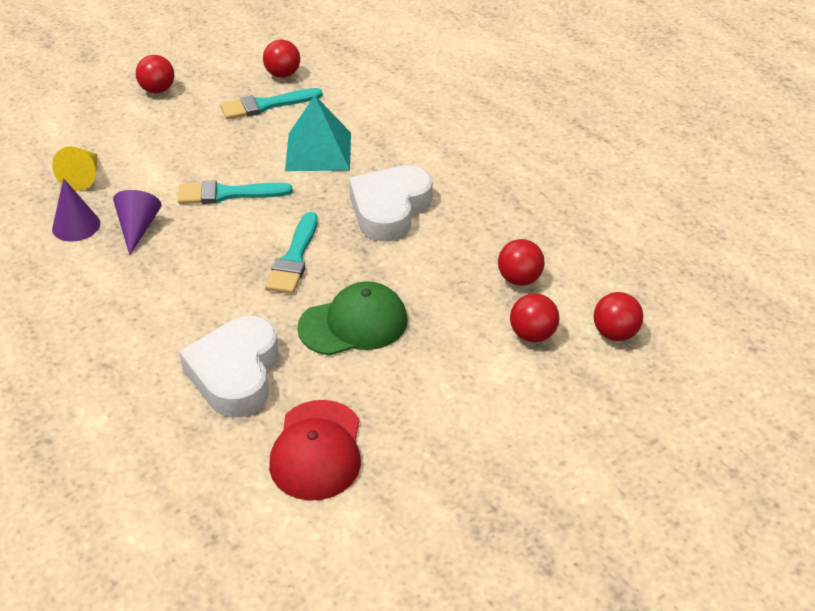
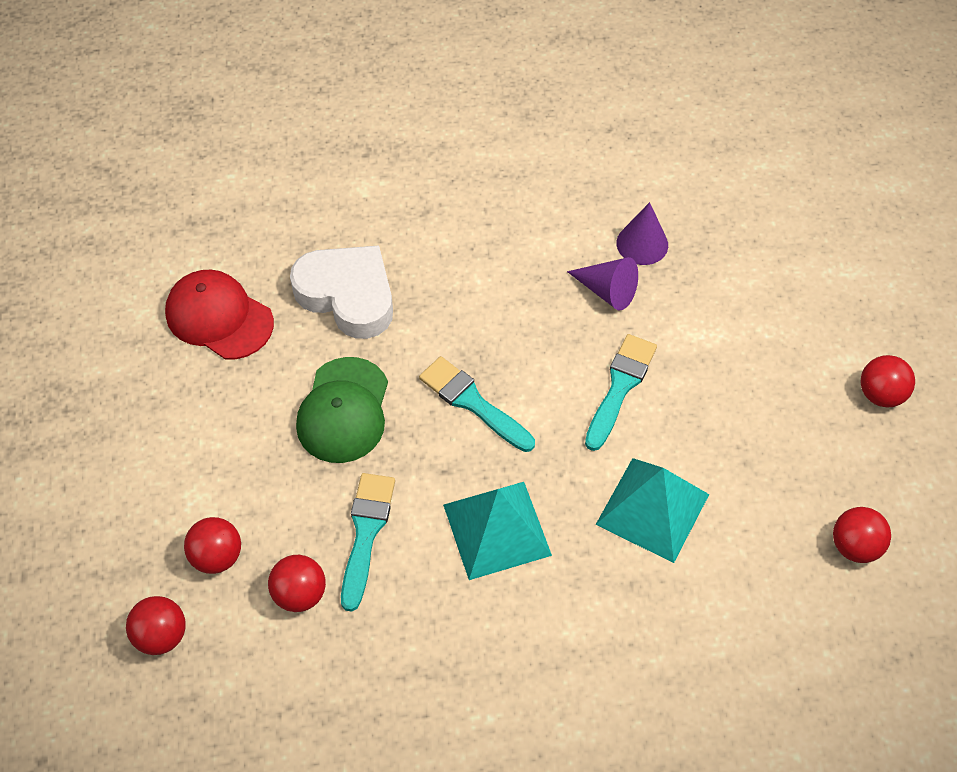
camera: 120 degrees right, 15 degrees up
yellow cone [52,146,98,191] -> none
turquoise brush [220,88,323,120] -> turquoise brush moved to [341,473,395,612]
white heart [349,165,433,242] -> turquoise pyramid [443,482,552,580]

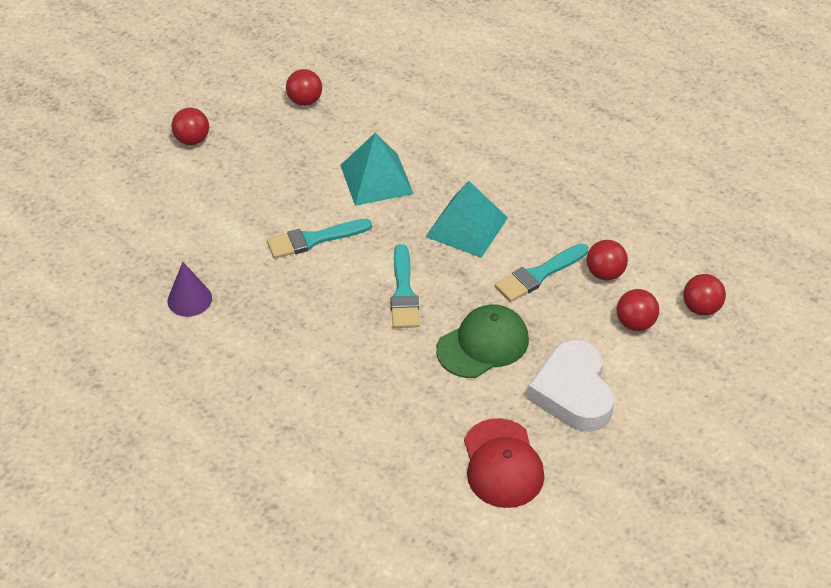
camera: 135 degrees left, 10 degrees down
white heart [290,245,393,339] -> white heart moved to [527,340,614,432]
purple cone [567,257,638,311] -> none

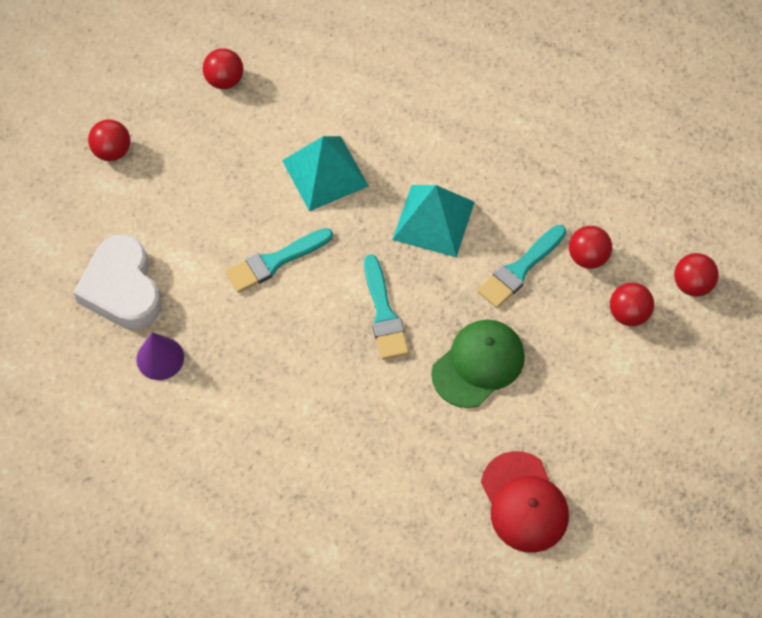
camera: 10 degrees left, 15 degrees up
white heart [527,340,614,432] -> white heart moved to [73,234,161,330]

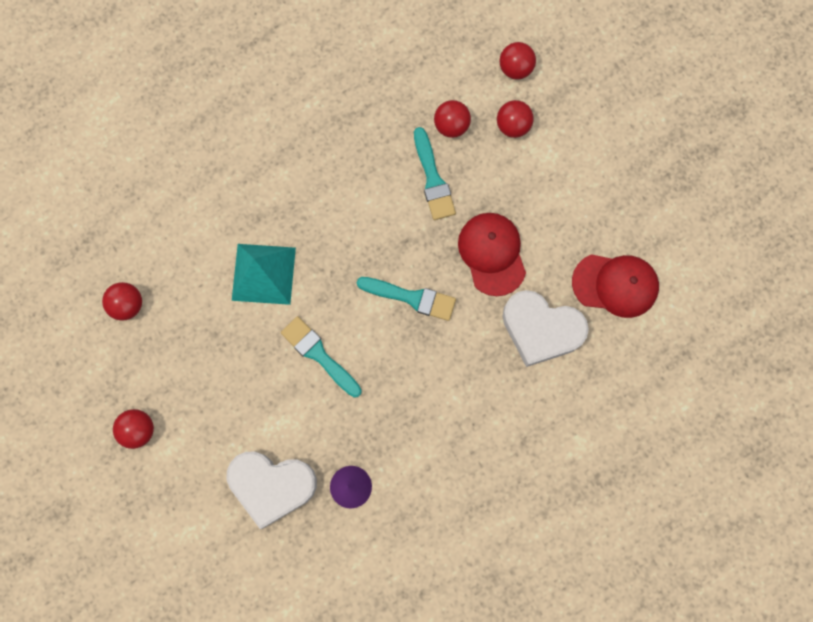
camera: 60 degrees left, 15 degrees up
turquoise brush [225,228,333,293] -> turquoise brush turned 135 degrees clockwise [281,316,362,398]
turquoise pyramid [392,185,475,257] -> none
green cap [431,319,525,408] -> red cap [458,213,526,296]
none -> white heart [502,290,589,367]

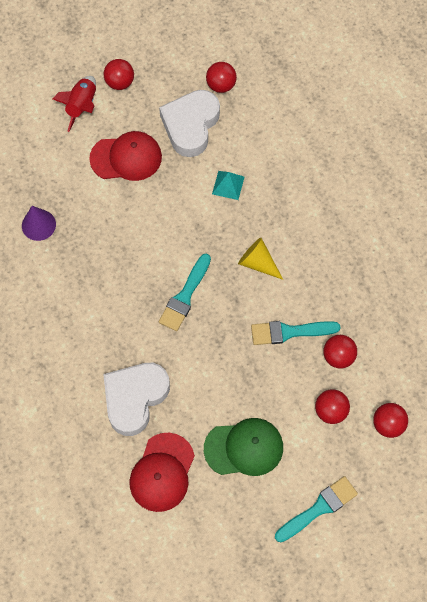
camera: 100 degrees right, 10 degrees down
white heart [227,452,317,529] -> white heart moved to [159,90,220,157]
turquoise pyramid [232,244,296,305] -> turquoise pyramid [212,171,244,200], size x0.55
turquoise brush [281,316,362,398] -> turquoise brush moved to [275,476,358,542]
red cap [458,213,526,296] -> red cap moved to [89,131,162,181]
none -> red rocket [53,76,96,132]
none -> green cap [204,418,283,476]
none -> yellow cone [238,237,283,280]

